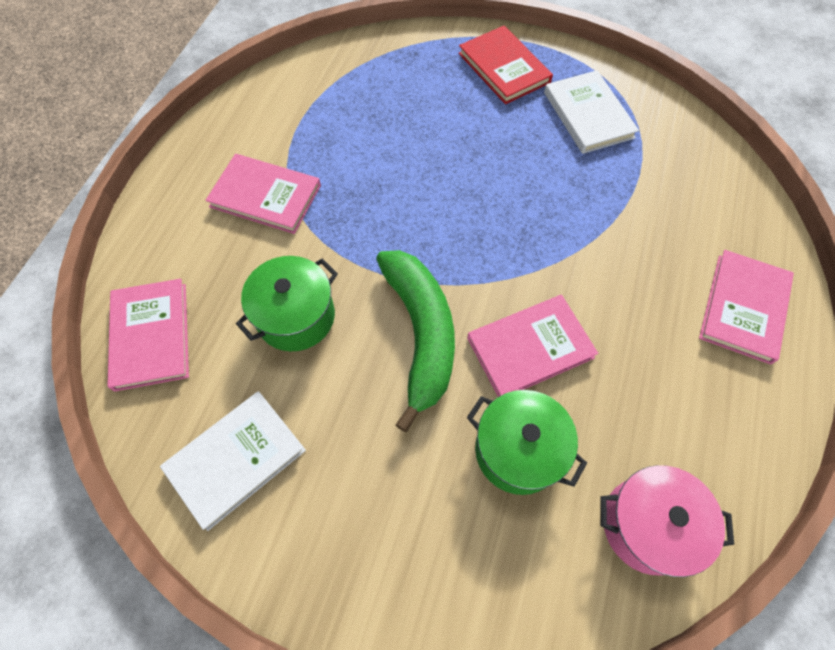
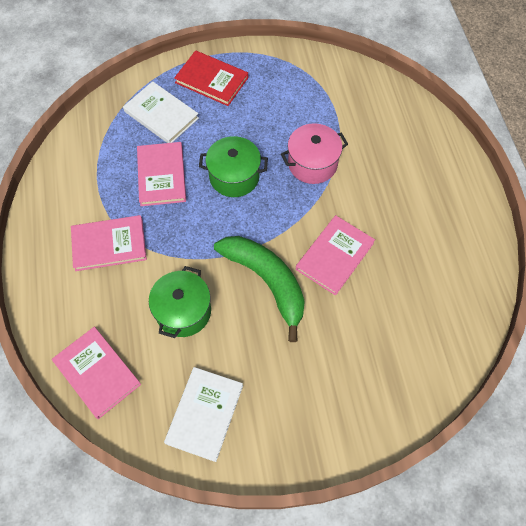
camera: 30 degrees left, 0 degrees up
green pot [467,390,587,495] -> green pot moved to [199,136,268,197]
white book [544,70,639,154] -> white book moved to [123,81,199,143]
pink pot [600,465,734,577] -> pink pot moved to [281,123,348,184]
pink book [699,250,794,364] -> pink book moved to [137,142,186,206]

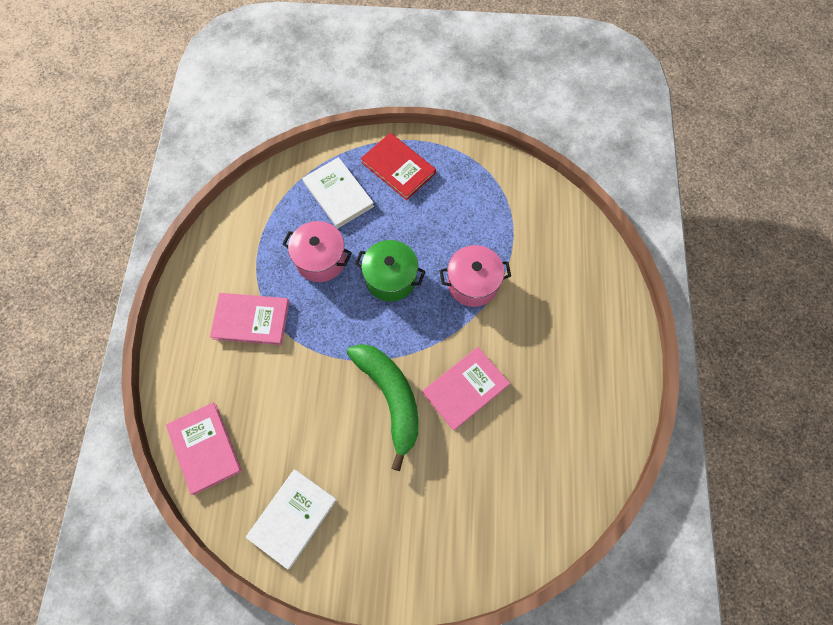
camera: 15 degrees right, 5 degrees up
pink book [137,142,186,206] -> pink pot [282,221,352,282]
green pot [149,266,211,338] -> none

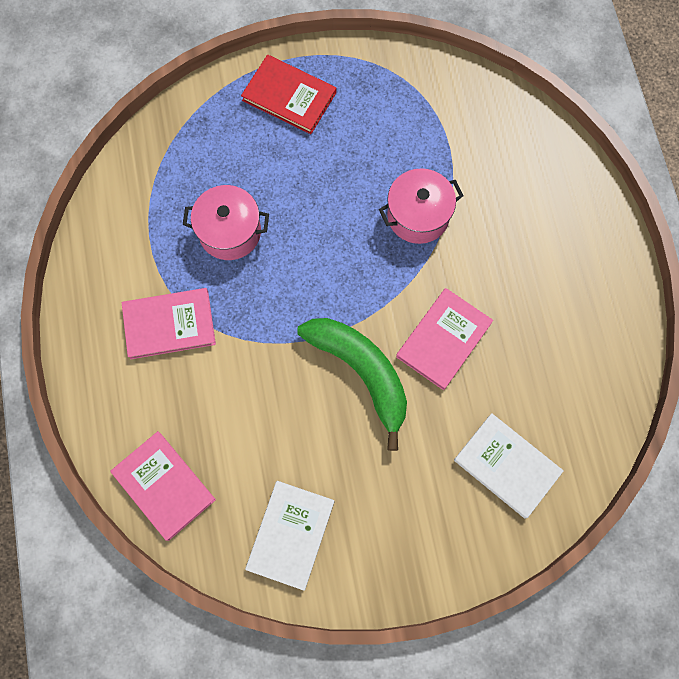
camera: 15 degrees left, 5 degrees up
white book [302,157,374,228] -> white book moved to [454,413,564,518]
green pot [355,240,426,301] -> none

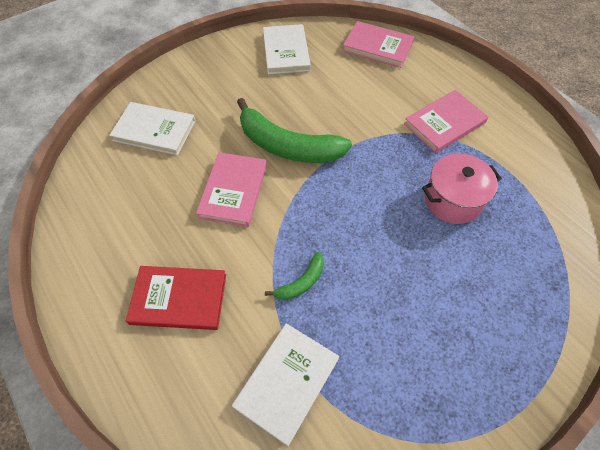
camera: 155 degrees right, 15 degrees down
red book [241,55,336,134] -> red book moved to [126,266,226,330]
pink pot [379,168,463,244] -> green banana [265,252,324,300]
none -> white book [232,323,339,446]

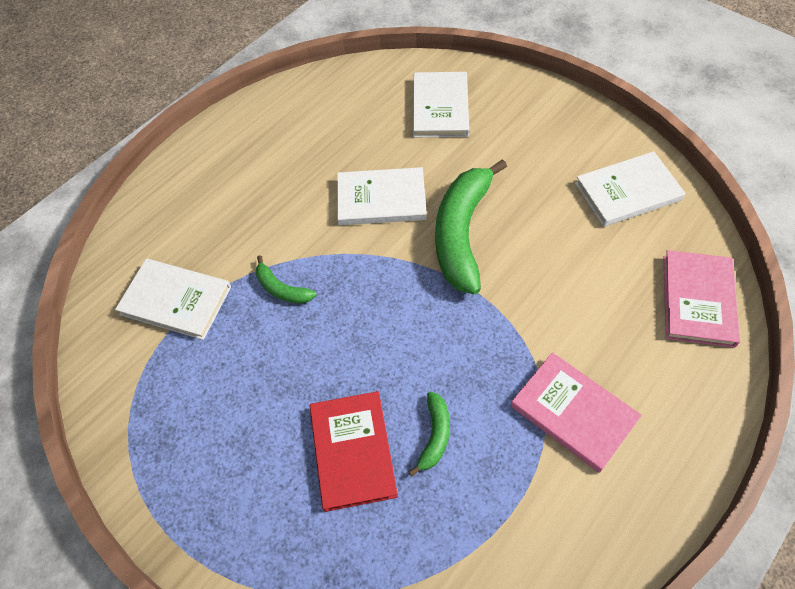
camera: 80 degrees right, 0 degrees up
red book [126,266,226,330] -> red book moved to [310,391,398,512]
pink book [196,152,267,227] -> white book [337,167,427,225]
pink pot [422,153,502,224] -> green banana [409,391,450,476]

